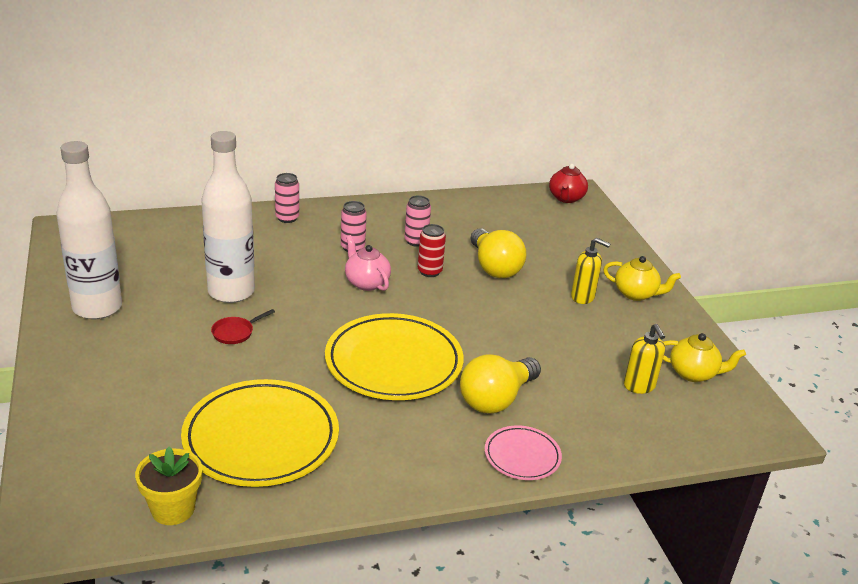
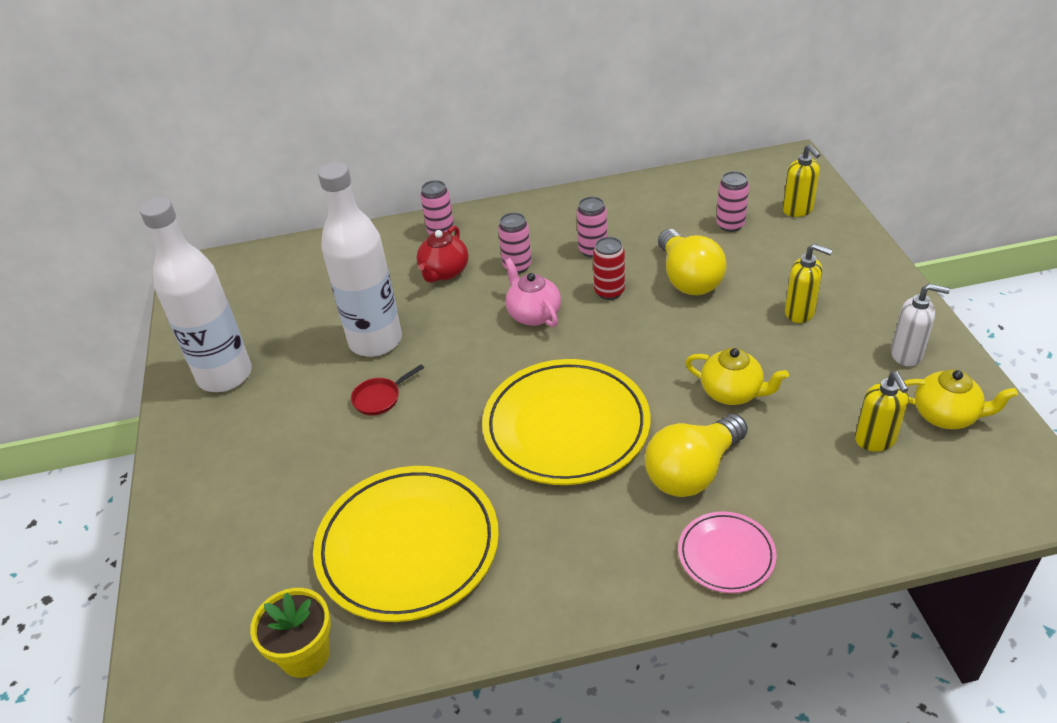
camera: 10 degrees right, 10 degrees up
red teapot [549,164,588,203] -> red teapot moved to [416,226,468,283]
yellow teapot [603,256,681,301] -> yellow teapot moved to [685,348,789,405]
none -> pink can [716,171,749,232]
none -> yellow soap dispenser [782,144,820,217]
none -> white soap dispenser [891,284,950,367]

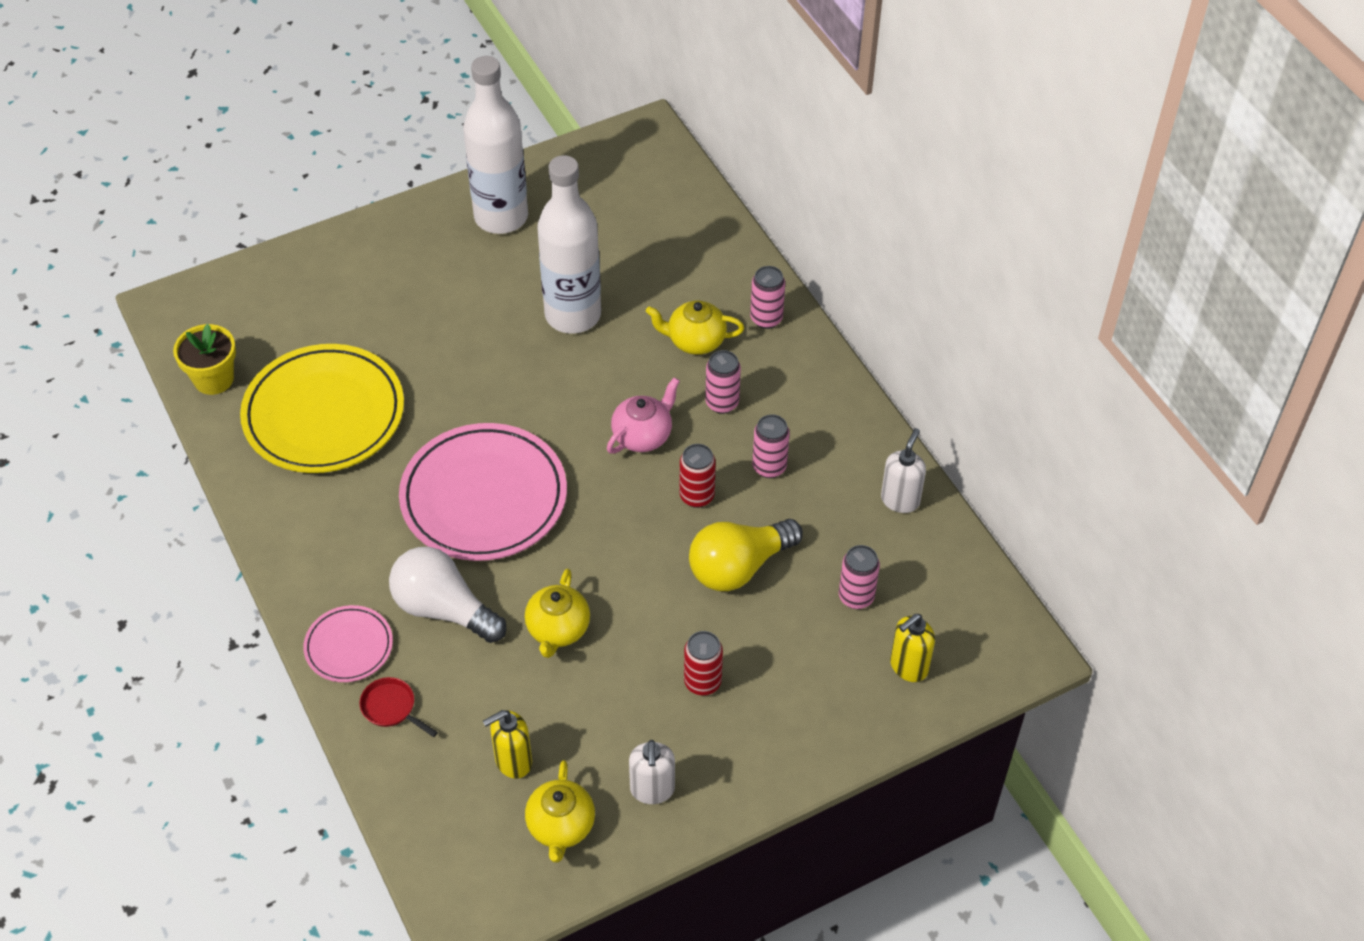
camera: 70 degrees right, 10 degrees up
red pan [351,364,424,415] -> red pan moved to [360,677,438,737]
red teapot [416,226,468,283] -> yellow teapot [646,300,744,355]
yellow plate [482,359,650,485] -> pink plate [399,423,567,561]
yellow light bulb [645,414,748,497] -> white light bulb [389,547,506,643]
yellow soap dispenser [785,243,833,323] -> red can [684,631,723,695]
none -> white soap dispenser [881,428,926,513]

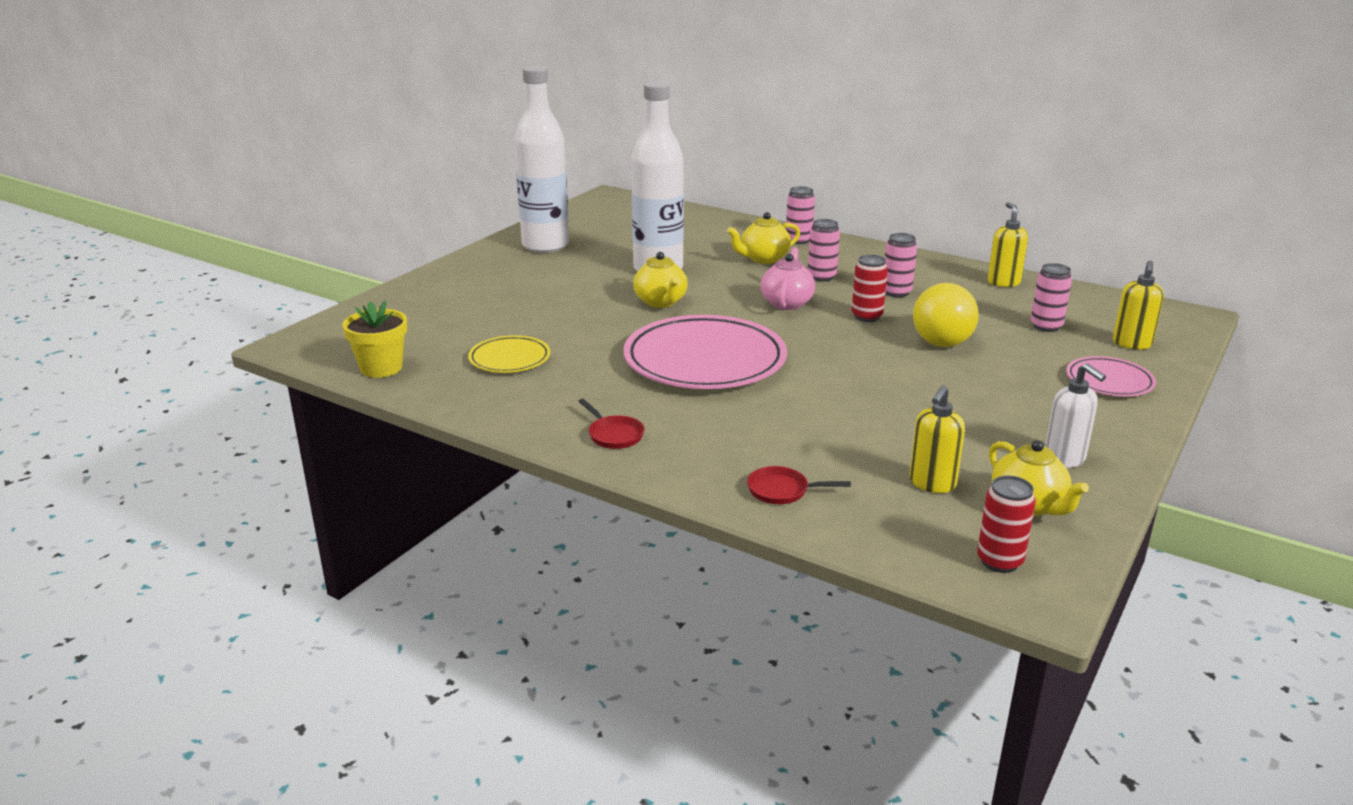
camera: 30 degrees left, 25 degrees down
yellow plate [240,344,404,473] -> yellow plate [468,335,550,373], size x0.50
pink plate [303,605,393,682] -> pink plate moved to [1066,356,1156,396]
white light bulb [389,547,506,643] -> none
yellow teapot [525,569,590,658] -> yellow teapot moved to [633,252,688,308]
red can [684,631,723,695] -> red can moved to [977,475,1036,573]
white soap dispenser [881,428,926,513] -> yellow soap dispenser [987,202,1028,287]
none -> red pan [578,399,645,449]

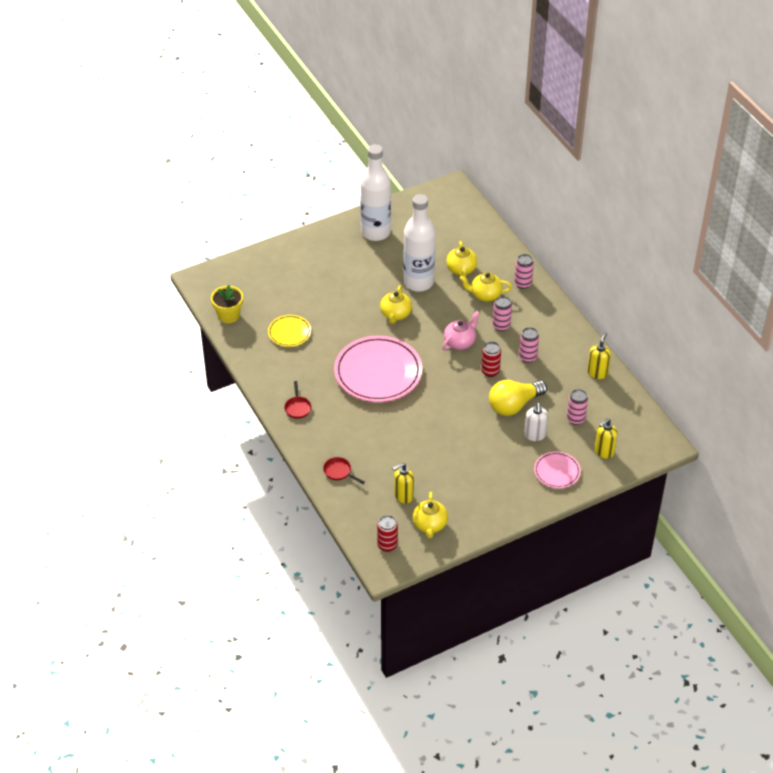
camera: 30 degrees right, 20 degrees up
white soap dispenser [1045,363,1106,468] -> white soap dispenser moved to [524,403,548,441]
none -> yellow teapot [446,241,477,277]

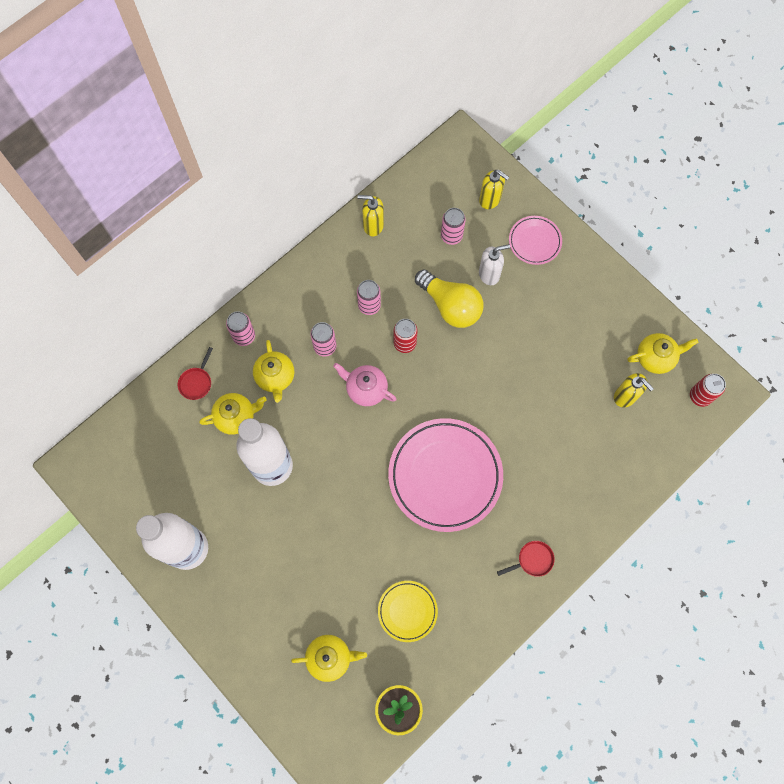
camera: 105 degrees left, 25 degrees up
red pan [323,457,364,484] -> red pan moved to [178,347,213,400]
yellow teapot [380,285,412,324] -> yellow teapot moved to [291,635,367,682]

